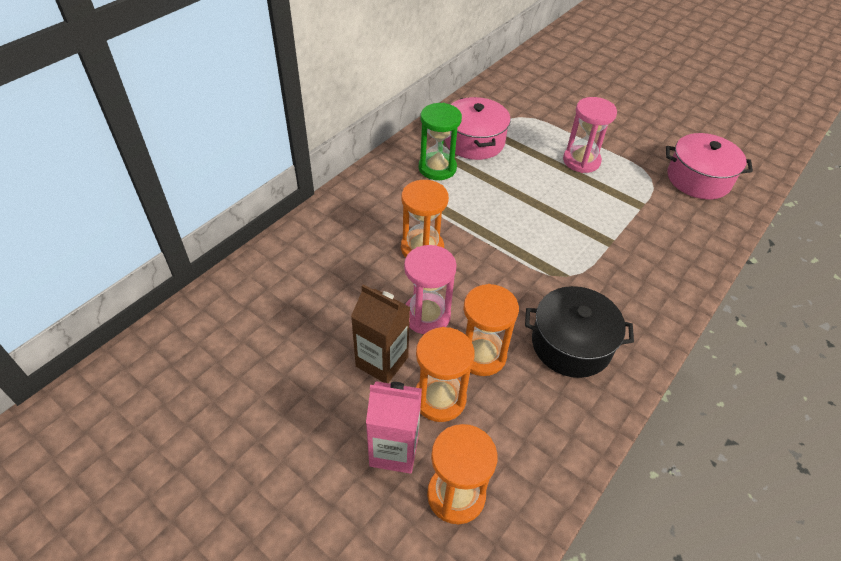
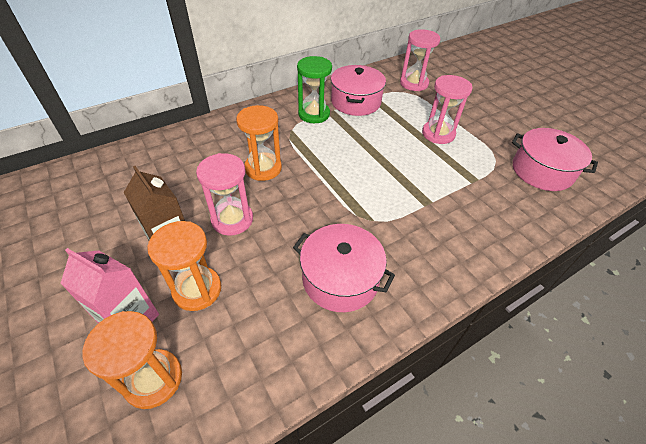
camera: 20 degrees right, 0 degrees up
orange hourglass [463,284,519,376] -> none
black pot [525,286,634,378] -> pink pot [293,224,395,312]
none -> pink hourglass [400,29,440,91]

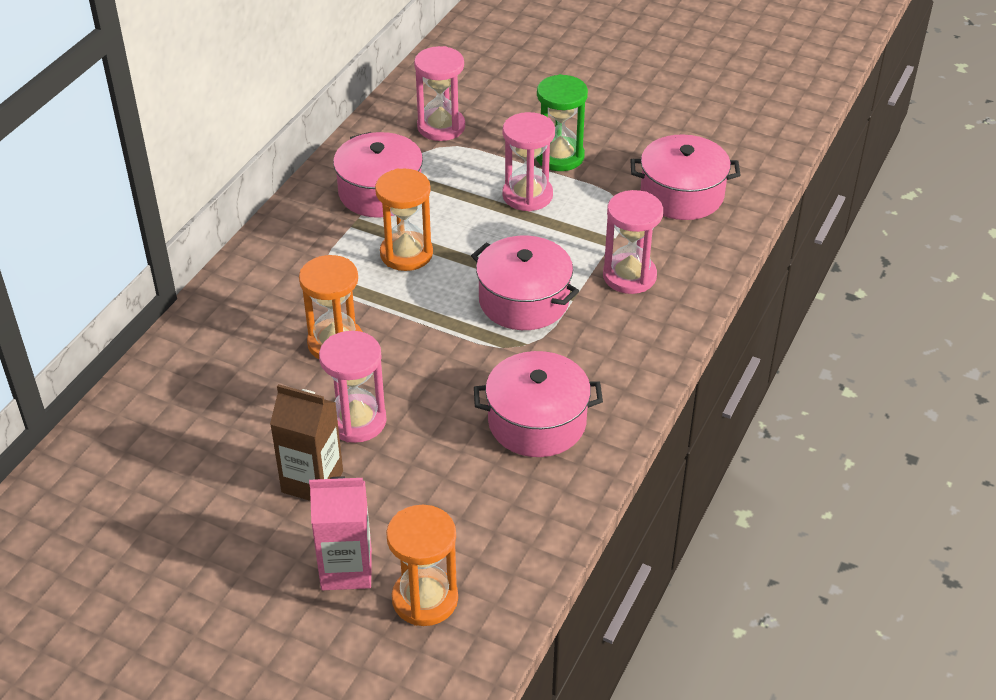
camera: 30 degrees left, 5 degrees down
orange hourglass [147,221,221,311] -> orange hourglass moved to [375,169,433,271]
green hourglass [297,56,332,123] -> green hourglass moved to [536,74,588,171]
none -> pink pot [471,236,579,330]
none -> pink hourglass [603,190,663,294]

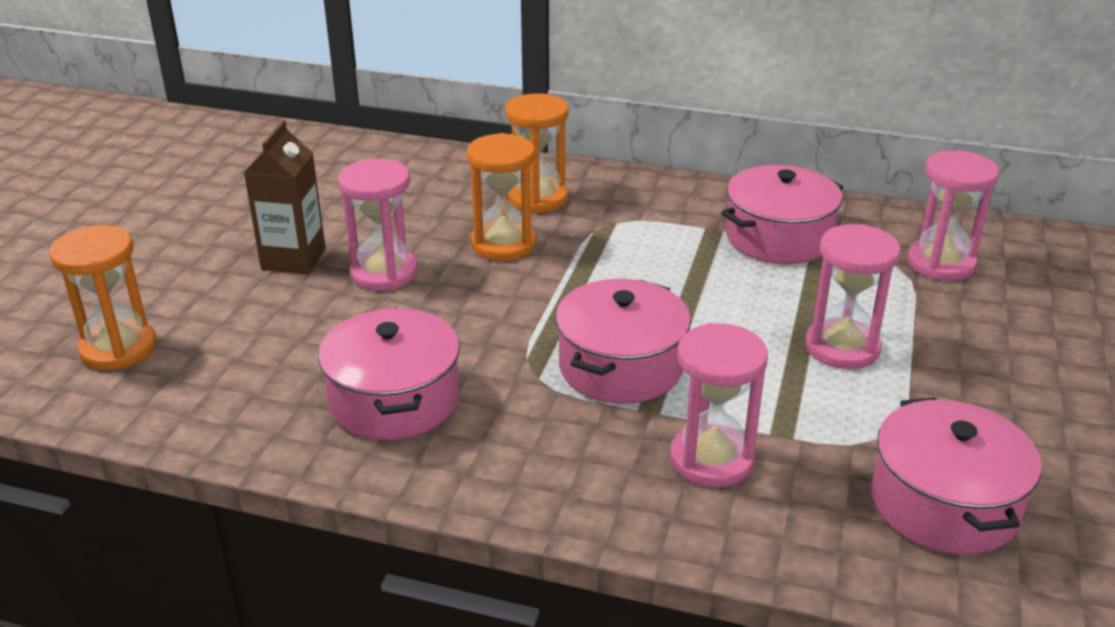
camera: 80 degrees right, 10 degrees down
pink carton [309,476,372,590] -> none
orange hourglass [375,169,433,271] -> orange hourglass moved to [505,93,569,213]
green hourglass [536,74,588,171] -> none

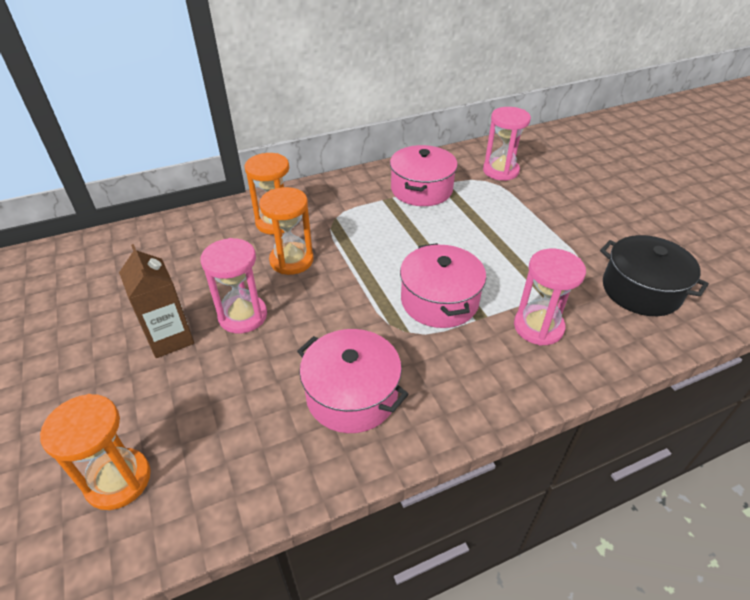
camera: 40 degrees left, 10 degrees up
pink hourglass [805,224,901,369] -> none
pink pot [871,397,1041,555] -> black pot [600,235,709,316]

